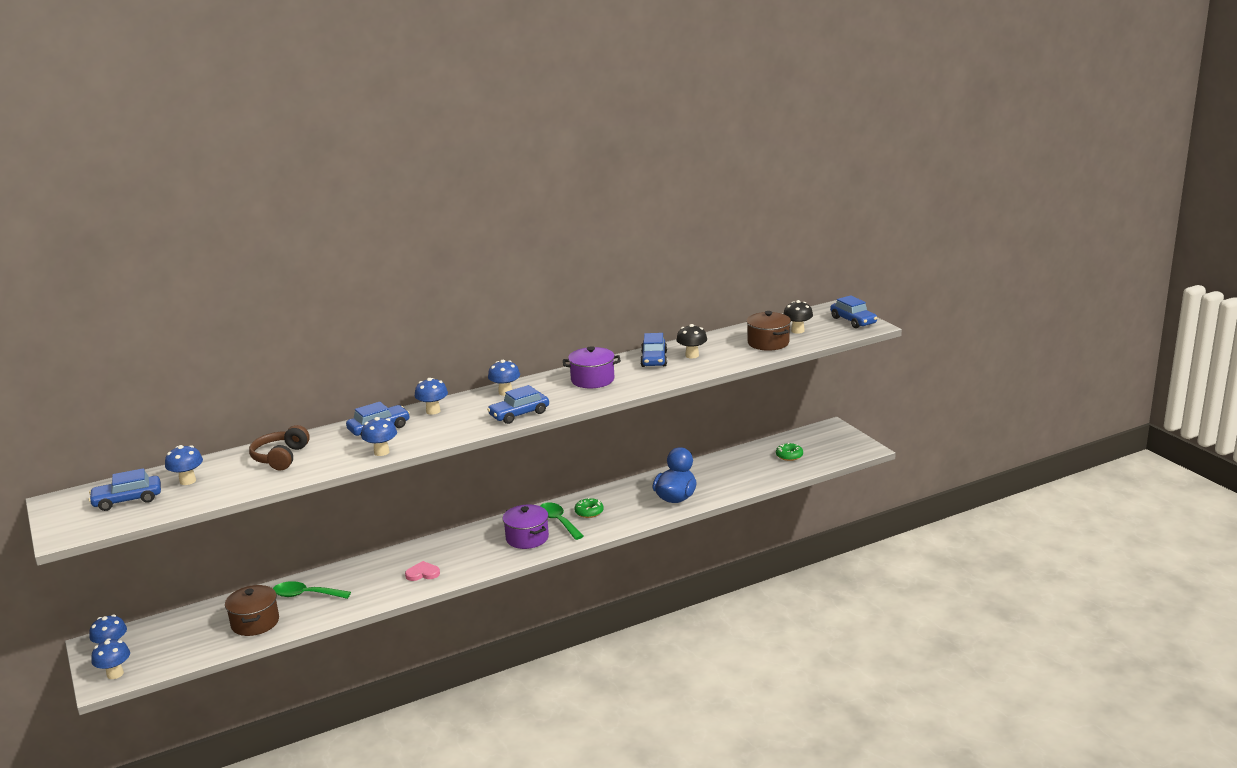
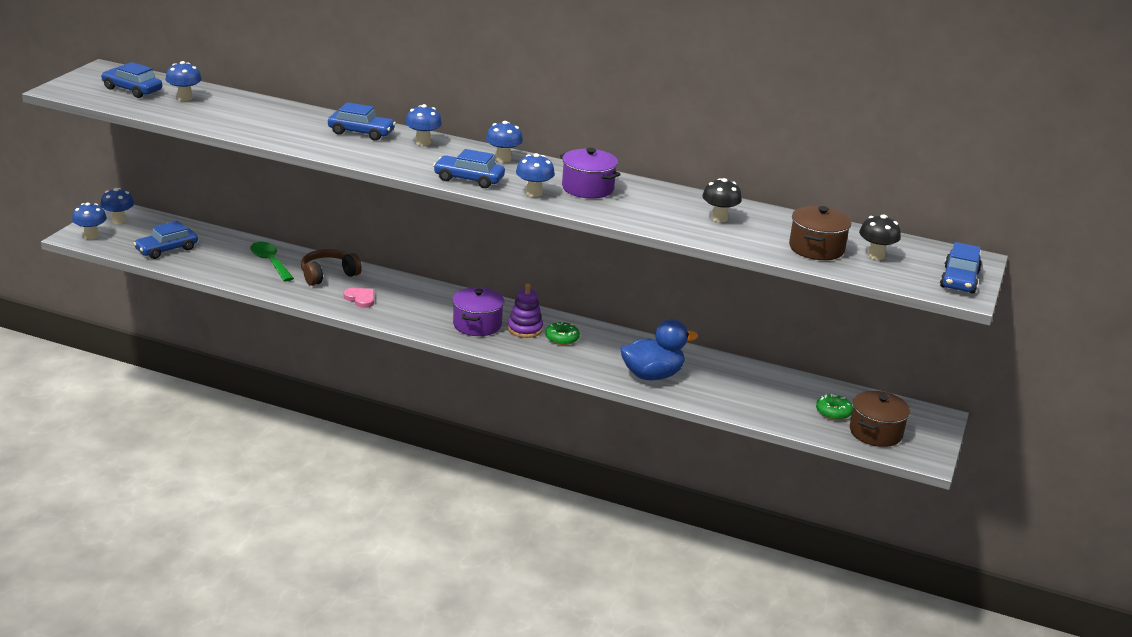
camera: 45 degrees right, 5 degrees up
brown pot [225,585,279,636] -> brown pot moved to [850,391,910,447]
brown headphones [249,425,310,470] -> brown headphones moved to [301,249,362,286]
blue mushroom [361,417,397,456] -> blue mushroom moved to [516,153,555,197]
green spoon [540,503,584,540] -> purple stacking toy [508,284,543,338]
blue car [640,333,667,367] -> blue car moved to [133,221,198,259]

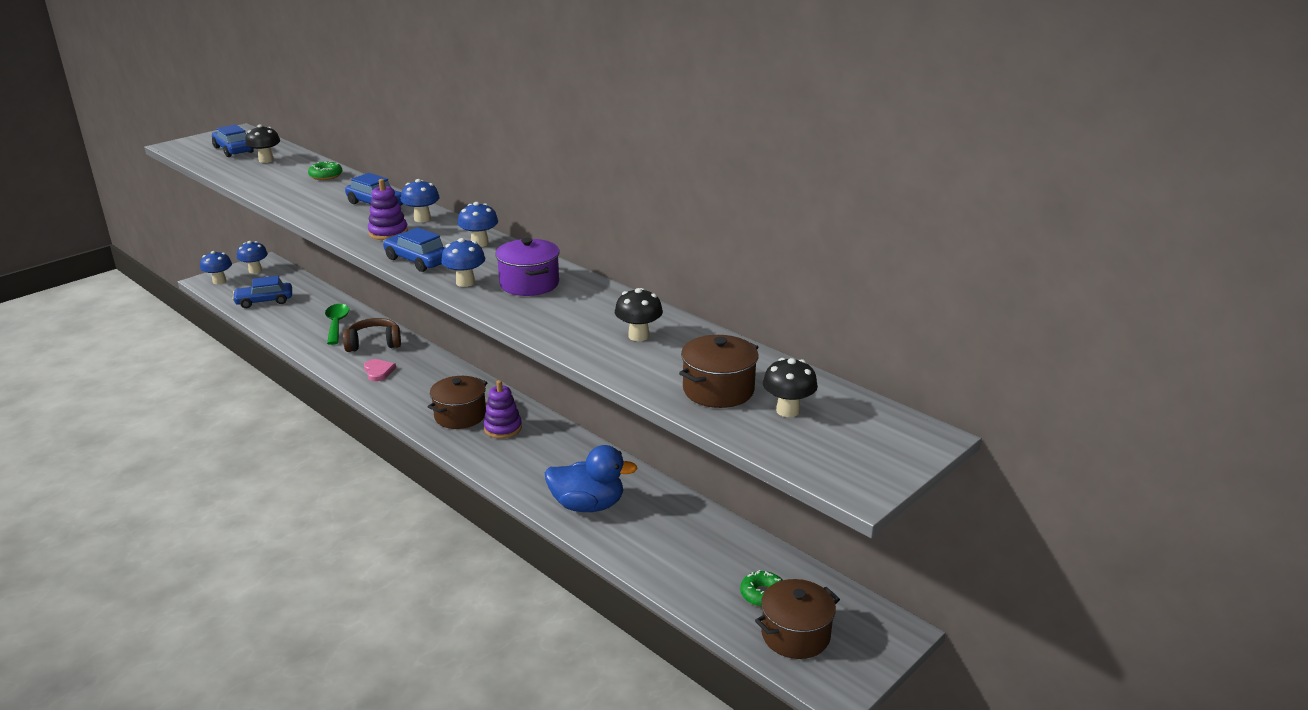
camera: 25 degrees right, 0 degrees up
blue mushroom [166,61,202,101] -> black mushroom [245,124,280,163]
purple pot [452,287,504,336] -> brown pot [428,376,488,429]
green donut [545,322,580,345] -> green donut moved to [308,161,342,180]
blue car [940,242,982,293] -> none
none -> purple stacking toy [368,179,408,240]

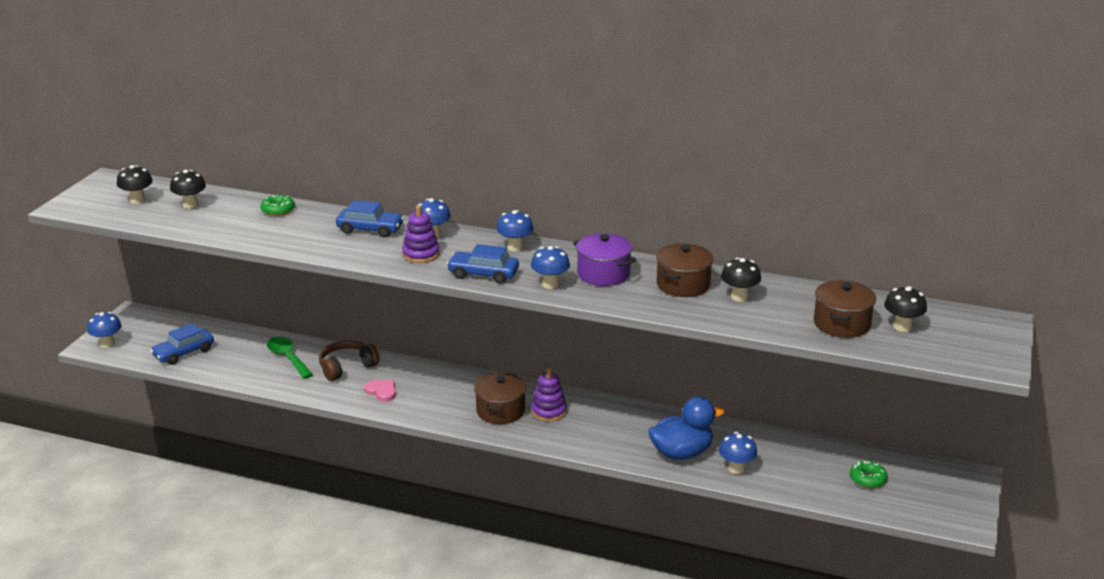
camera: 25 degrees left, 0 degrees up
blue car [212,124,254,157] -> black mushroom [117,165,153,204]
blue mushroom [237,241,268,274] -> blue mushroom moved to [719,432,757,474]
brown pot [755,579,840,659] -> brown pot moved to [656,243,714,297]

